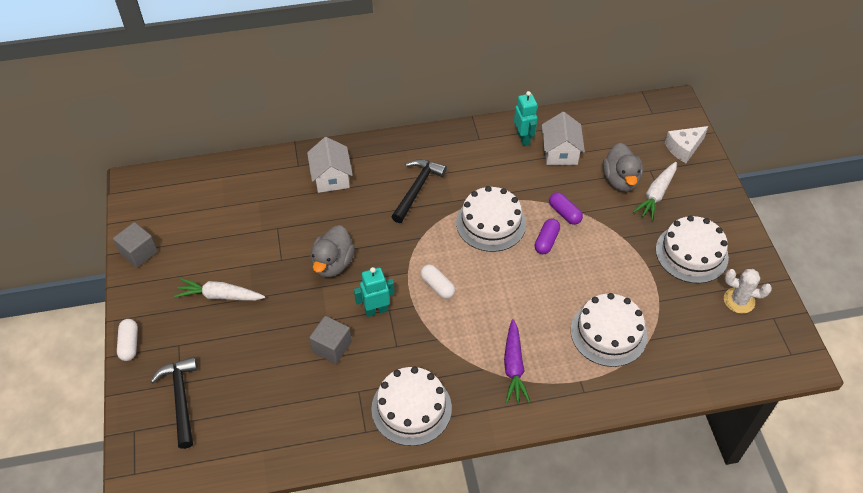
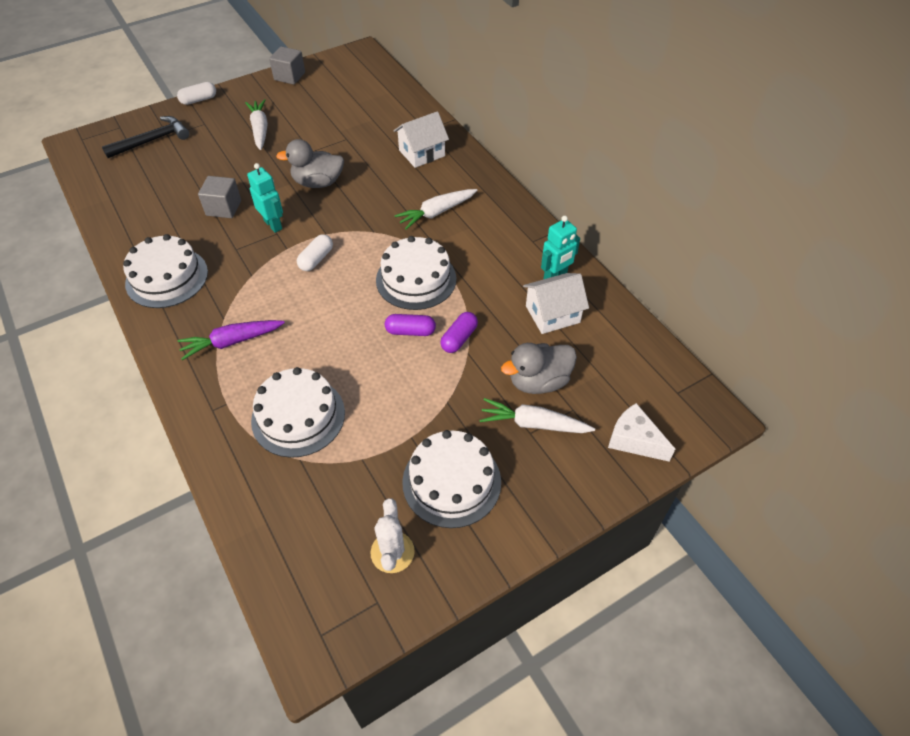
camera: 70 degrees right, 0 degrees up
black hammer [391,159,447,223] -> white carrot [394,189,477,230]

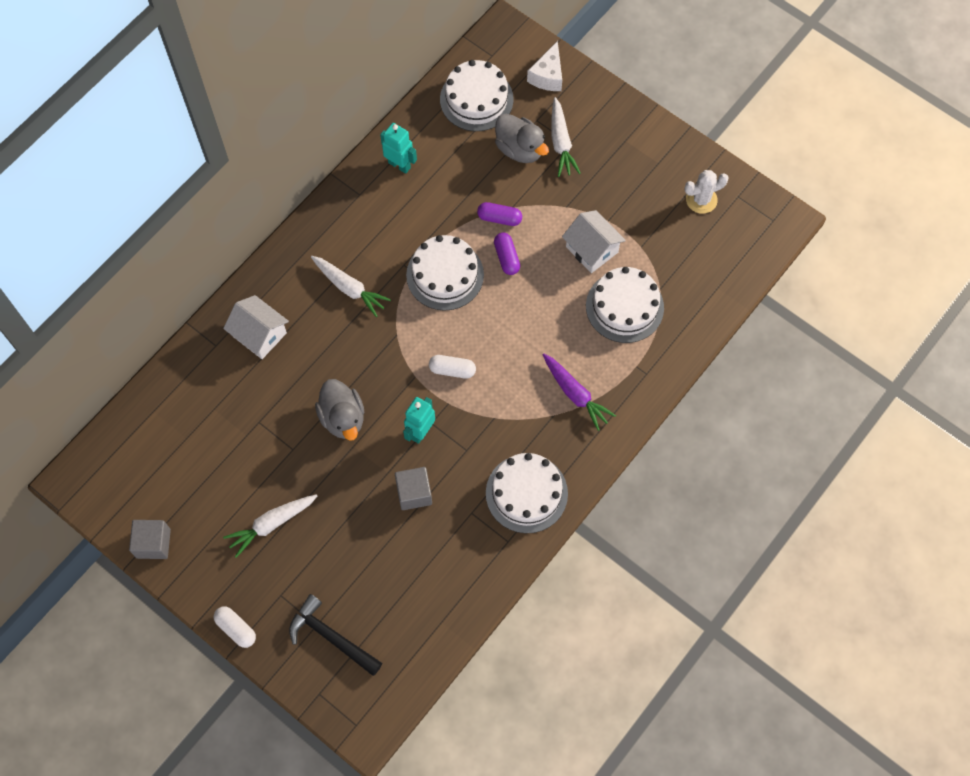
camera: 110 degrees left, 15 degrees up
white cake [402,430,501,528] -> white cake moved to [440,60,514,131]
white house [523,273,589,334] -> white house moved to [562,210,626,273]

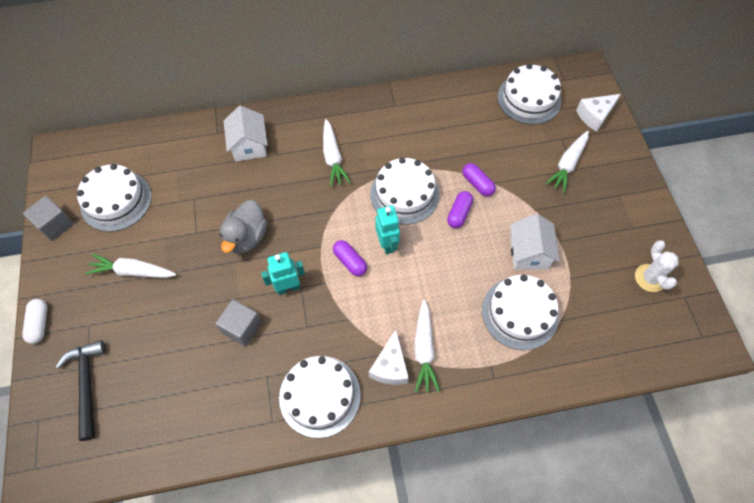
camera: 40 degrees right, 5 degrees down
turquoise robot [380,123,417,174] -> turquoise robot moved to [376,205,400,254]
white capsule [429,355,476,379] -> purple capsule [333,240,367,276]
grey duck [495,114,549,163] -> none
purple carrot [543,354,616,431] -> white carrot [414,300,440,393]
white cactus [684,170,729,214] -> white cactus turned 60 degrees clockwise [635,240,678,292]
none -> white cake [77,164,152,232]
none -> white cheese [369,330,409,385]

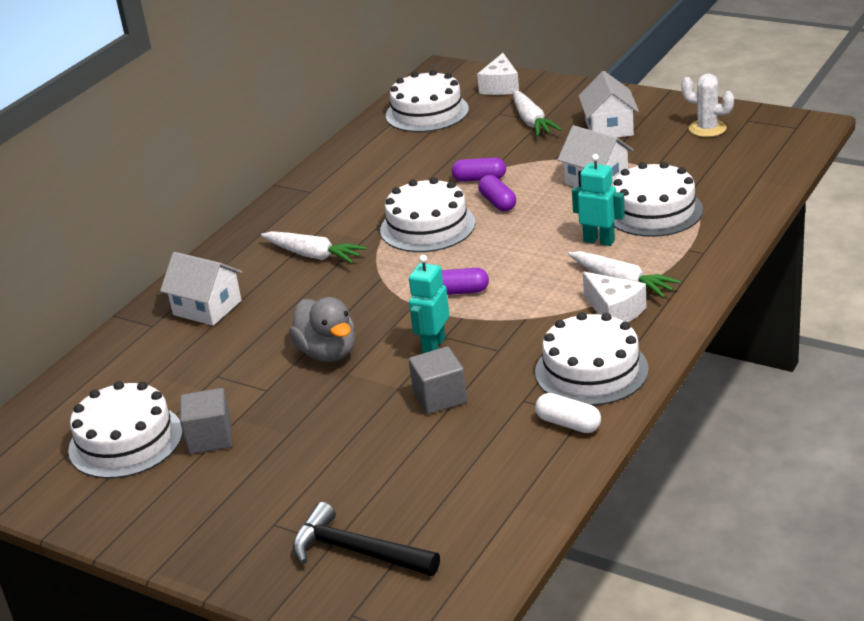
camera: 45 degrees left, 30 degrees down
white capsule [22,299,47,344] -> white capsule moved to [535,393,601,433]
grey cube [23,196,74,241] -> grey cube moved to [180,388,232,454]
white carrot [85,254,176,278] -> none
turquoise robot [376,205,400,254] -> turquoise robot moved to [572,154,625,246]
none -> white house [579,71,639,138]

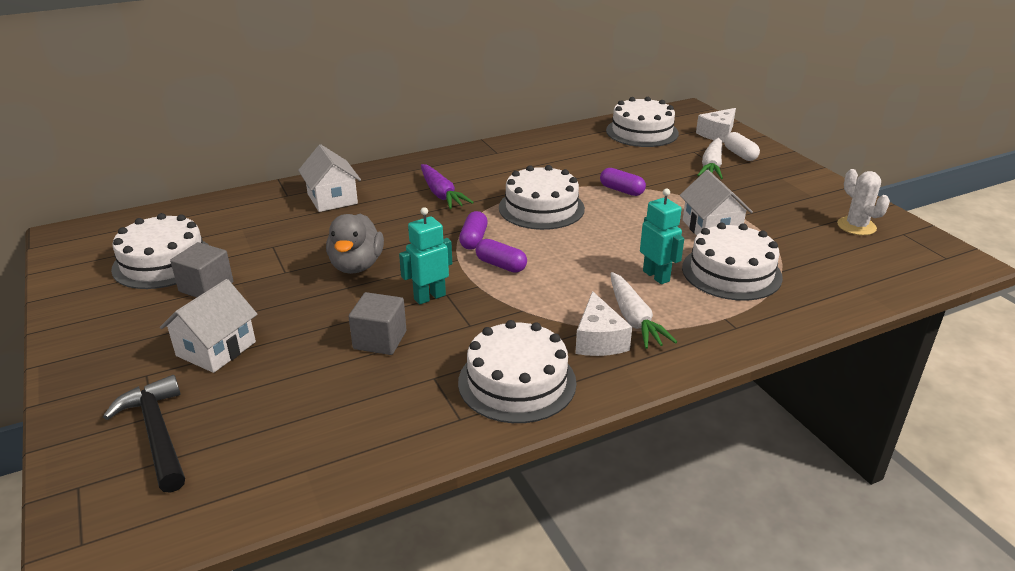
camera: 30 degrees right, 0 degrees up
white carrot [261,231,367,263] -> purple carrot [421,164,474,209]
purple capsule [478,175,516,211] -> purple capsule moved to [459,211,488,250]
white capsule [535,393,601,433] -> white capsule moved to [724,132,760,161]
white house [579,71,639,138] -> white house moved to [160,279,257,373]

